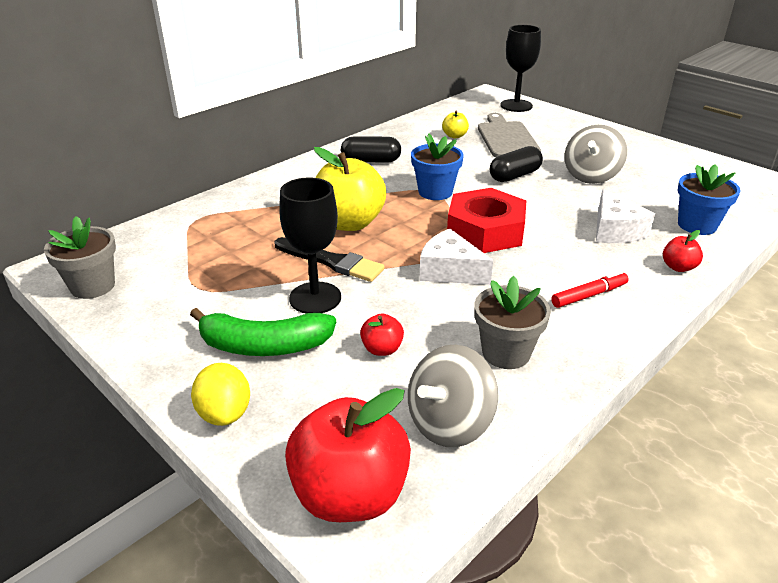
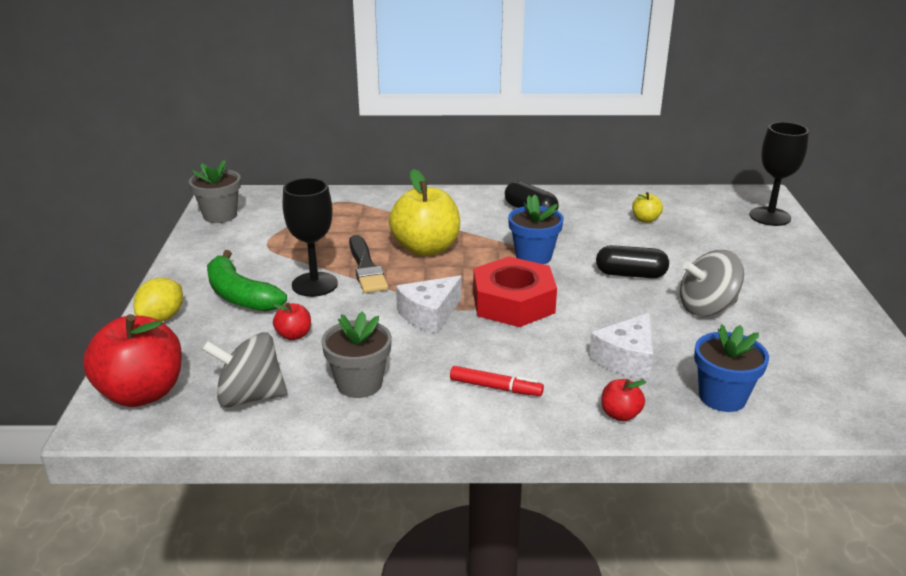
camera: 45 degrees right, 5 degrees down
white cheese [419,229,493,285] -> white cheese turned 120 degrees counterclockwise [396,276,462,334]
grey cutting board [478,113,541,157] -> none

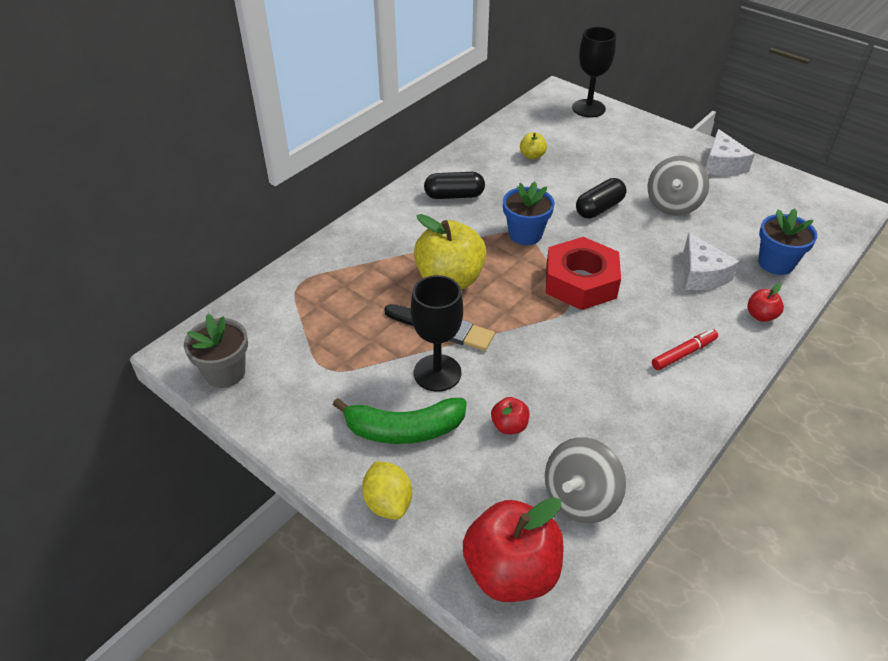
camera: 50 degrees left, 15 degrees up
grey flower pot [321,311,392,398] -> none
white cheese [396,276,462,334] -> white cheese moved to [705,129,755,176]

